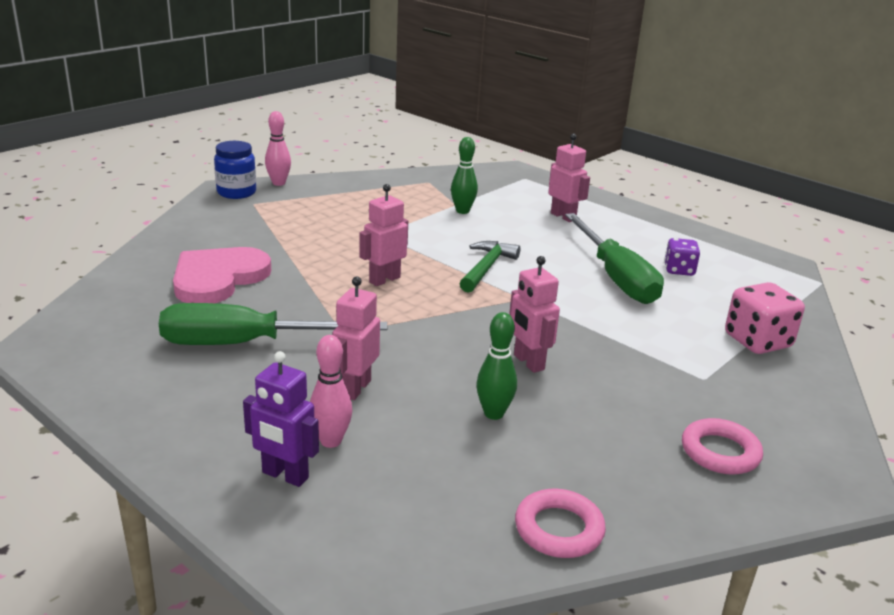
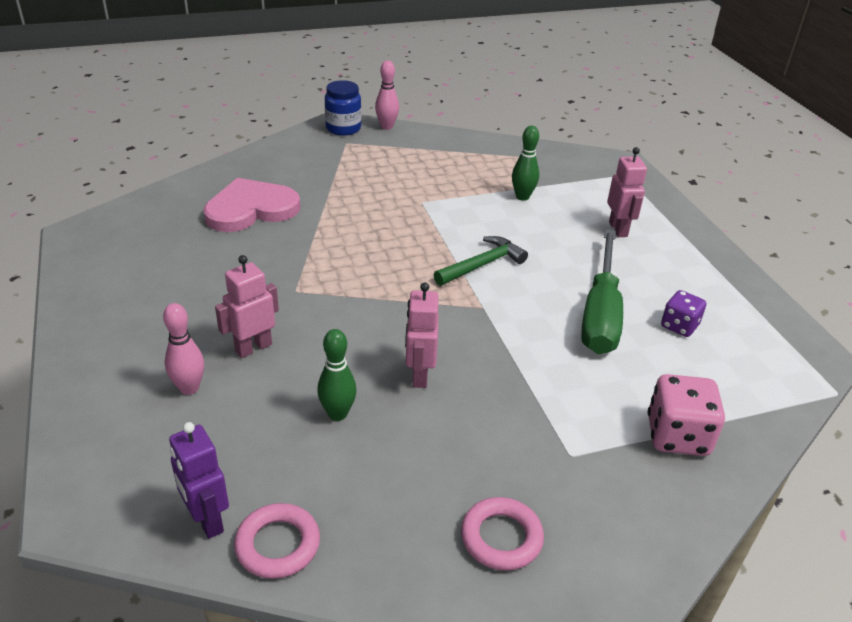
camera: 30 degrees right, 10 degrees up
green screwdriver [159,303,387,345] -> none
purple robot [243,351,319,487] -> purple robot moved to [169,422,229,539]
pink robot [359,184,408,286] -> none

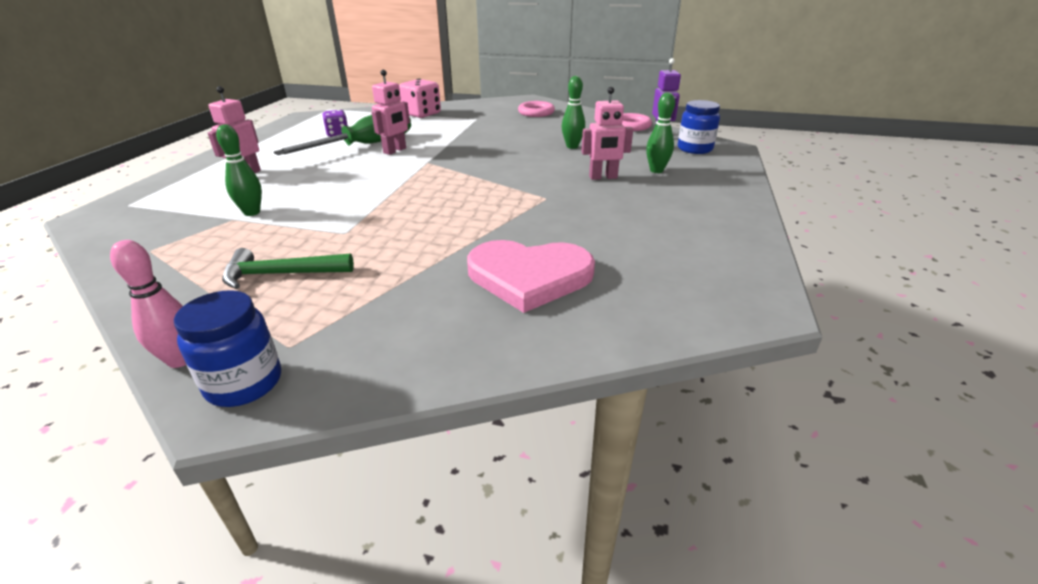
camera: 145 degrees left, 5 degrees down
pink bowling pin [163,303,204,395] -> green bowling pin [646,92,675,173]
pink robot [405,282,439,388] -> pink robot moved to [371,70,410,155]
green hammer [434,236,528,286] -> green hammer moved to [222,248,354,289]
none -> blue jar [678,100,720,154]

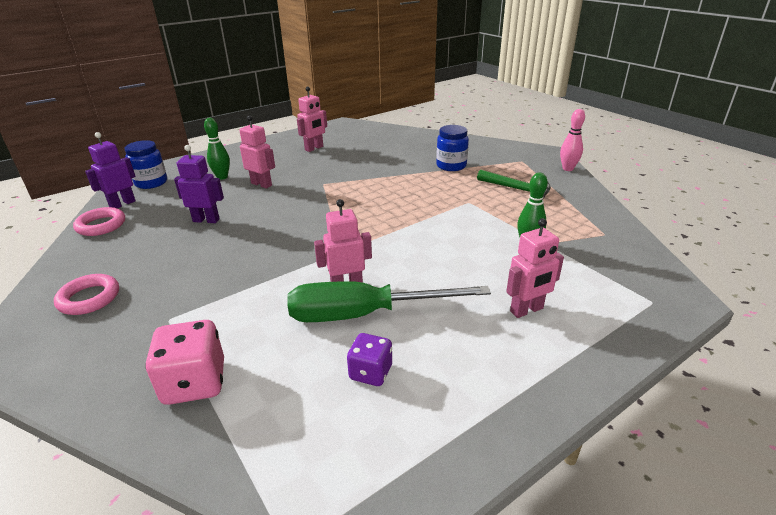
camera: 140 degrees left, 0 degrees up
blue jar [174,290,281,407] -> blue jar moved to [436,125,469,171]
pink heart [467,240,595,313] -> none
green bowling pin [562,76,585,149] -> purple robot [174,145,224,223]
none -> pink robot [297,87,327,152]

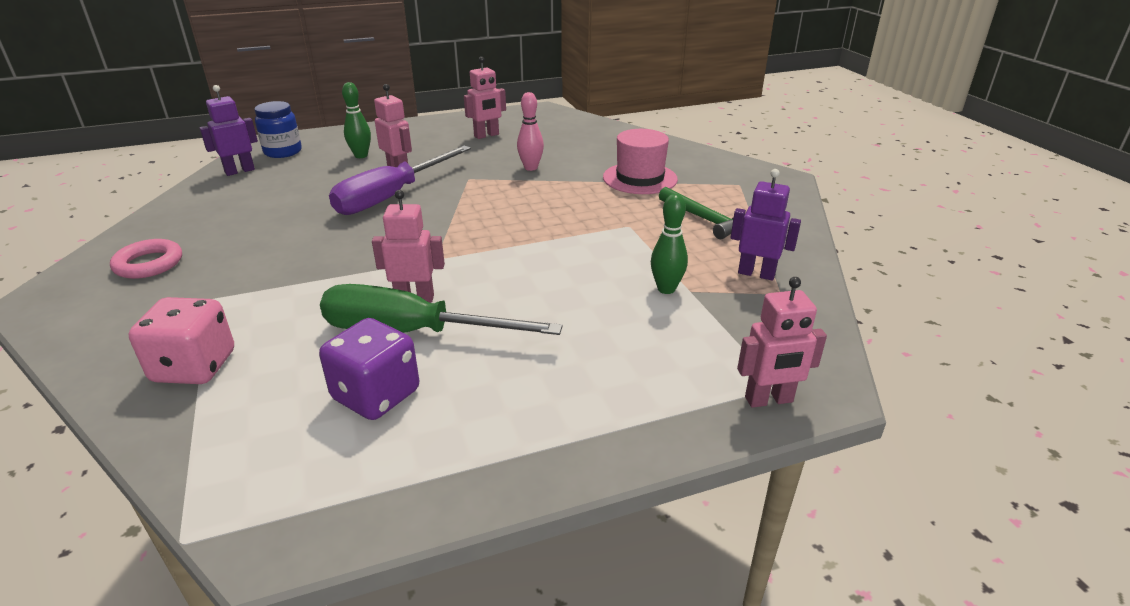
camera: 15 degrees right, 0 degrees up
pink ring [73,207,125,236] -> none
purple robot [174,145,224,223] -> purple robot moved to [731,169,801,281]
purple dice [347,333,392,386] -> purple dice [319,318,419,420], size x1.58
blue jar [436,125,469,171] -> pink hat [603,129,678,194]
pink robot [506,218,564,318] -> pink robot moved to [737,277,827,408]
pink bowling pin [560,109,585,171] -> pink bowling pin moved to [517,92,544,171]
none -> purple screwdriver [329,145,471,215]

